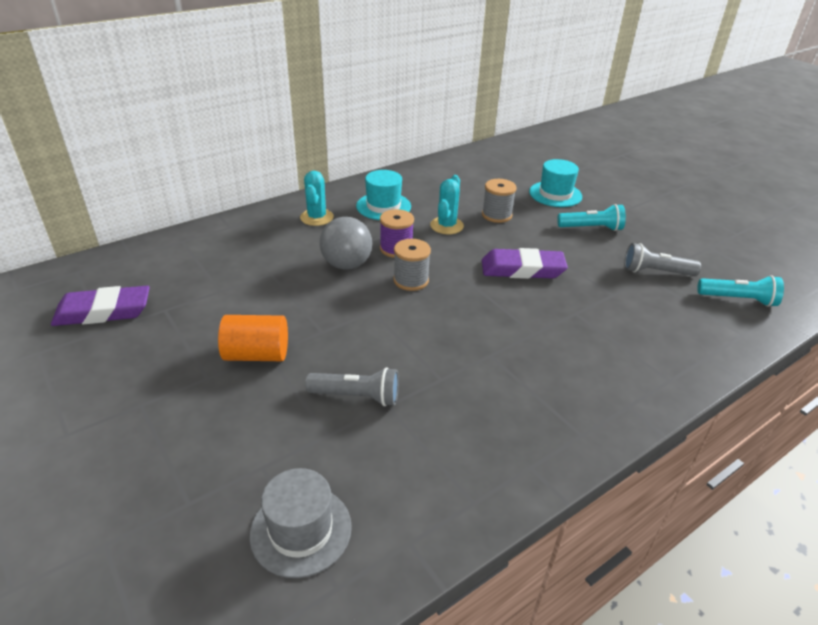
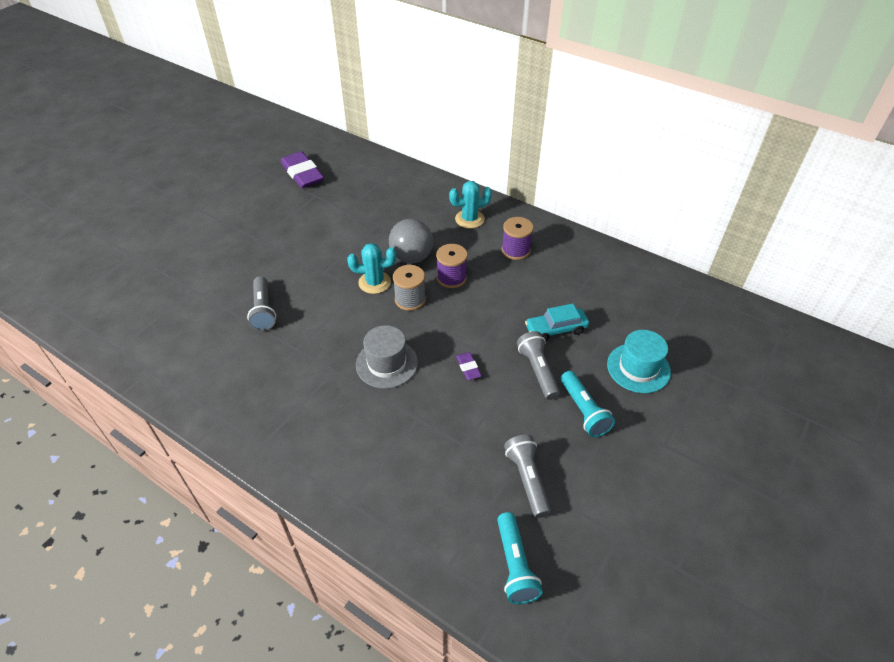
camera: 70 degrees right, 10 degrees up
orange cylinder [218,315,288,361] -> none
grey hat [249,468,352,578] -> grey hat moved to [356,325,418,389]
turquoise hat [356,170,411,220] -> purple spool [501,217,533,260]
turquoise cactus [430,175,464,234] -> turquoise cactus moved to [347,243,396,294]
grey spool [482,179,517,223] -> turquoise car [525,304,589,341]
purple eraser [482,248,568,279] -> purple eraser [456,352,482,380], size x0.46
none -> grey flashlight [517,331,560,400]

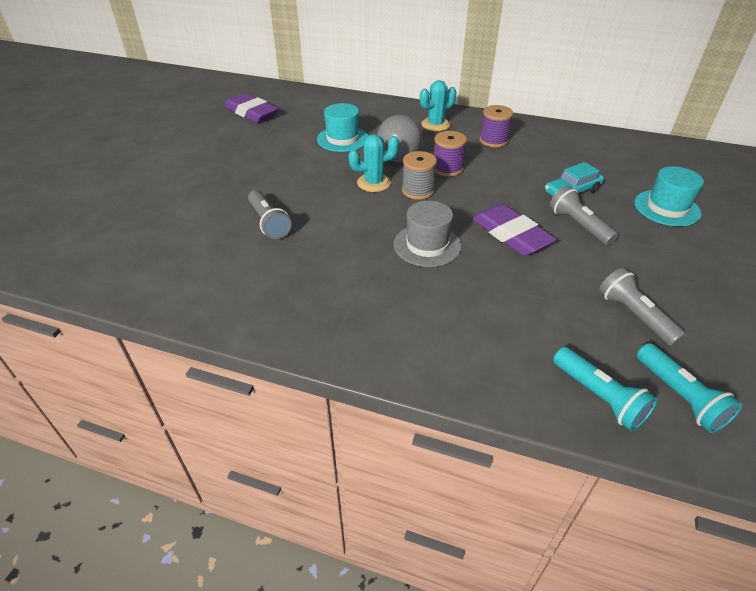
camera: 15 degrees left, 5 degrees down
purple eraser [456,352,482,380] -> purple eraser [472,204,557,256], size x2.16
turquoise flashlight [561,371,615,437] -> turquoise flashlight moved to [553,347,658,431]
none -> turquoise hat [317,103,368,152]

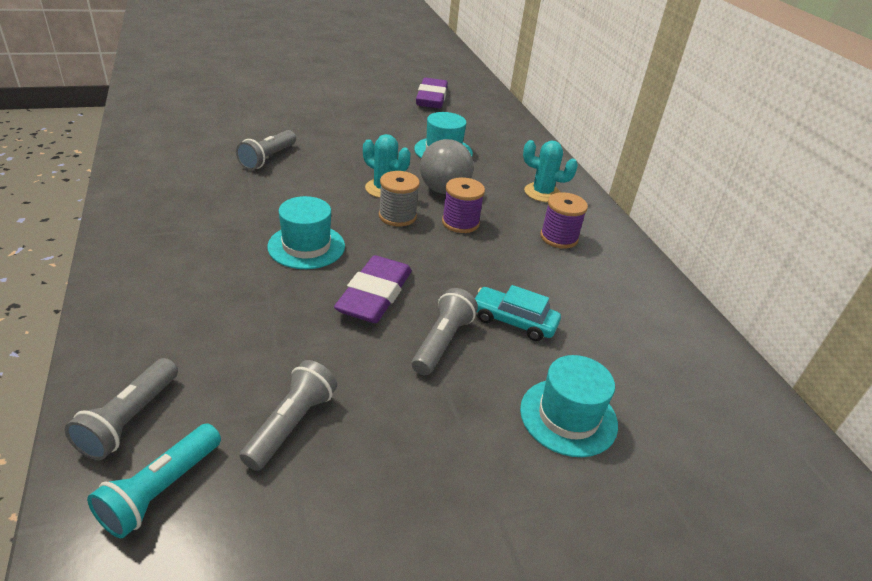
camera: 50 degrees right, 5 degrees down
grey hat [394,201,462,267] -> turquoise hat [267,196,345,269]
turquoise flashlight [553,347,658,431] -> grey flashlight [65,358,178,460]

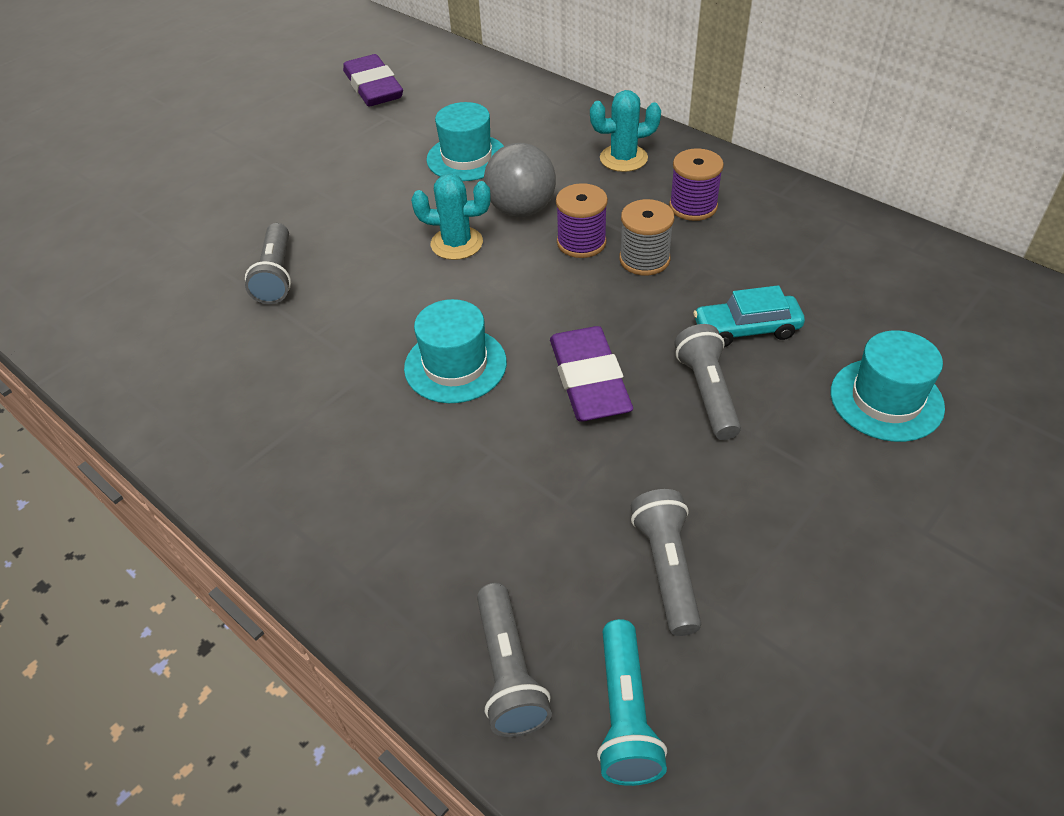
camera: 25 degrees left, 10 degrees up
grey spool [379,171,420,226] -> grey spool moved to [619,199,674,276]

